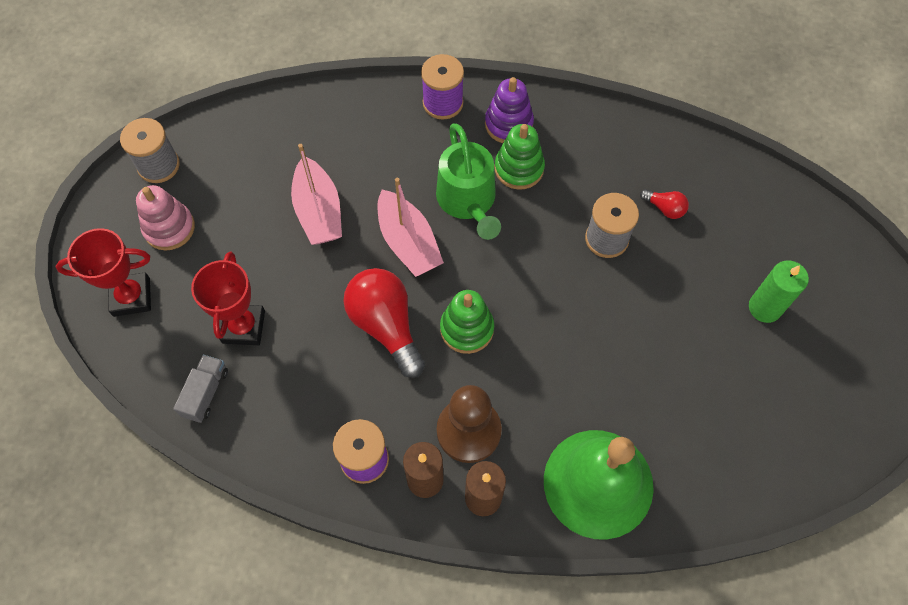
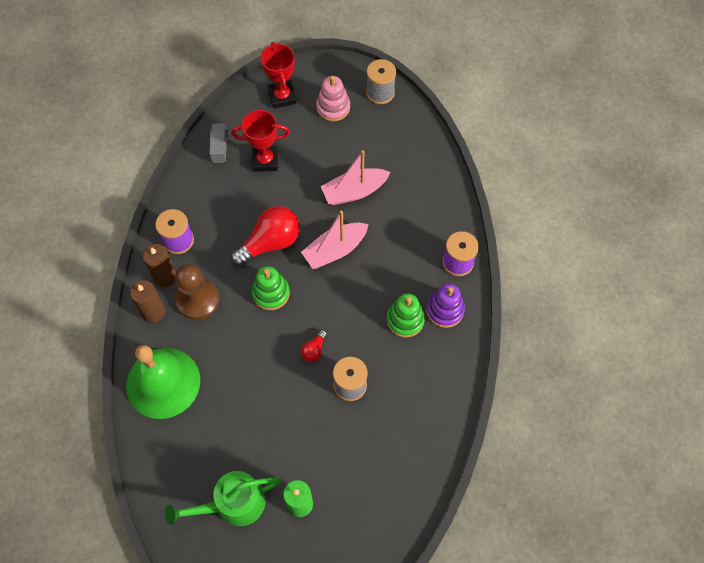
camera: 85 degrees right, 0 degrees up
grey truck [173,355,228,423] -> grey truck turned 105 degrees counterclockwise [209,123,229,163]
green watering can [436,123,501,240] -> green watering can moved to [165,471,282,526]
red light bulb [640,189,689,219] -> red light bulb moved to [301,330,327,362]

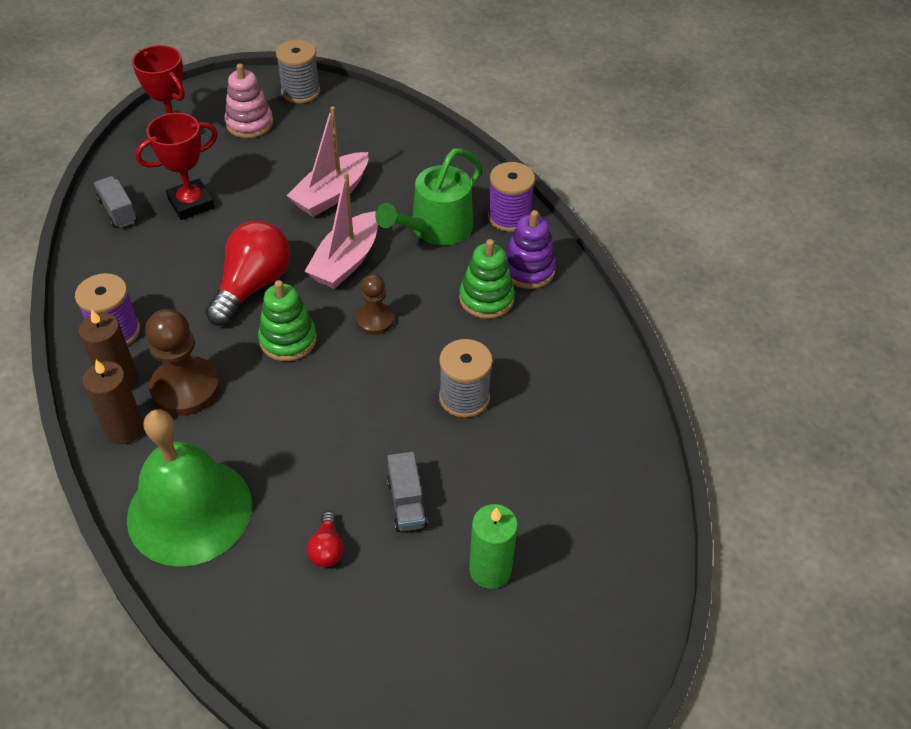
camera: 30 degrees left, 15 degrees down
green watering can [165,471,282,526] -> green watering can moved to [375,149,482,245]
red light bulb [301,330,327,362] -> red light bulb moved to [307,511,344,567]
none -> brown pawn [356,274,394,335]
none -> grey truck [387,452,428,532]

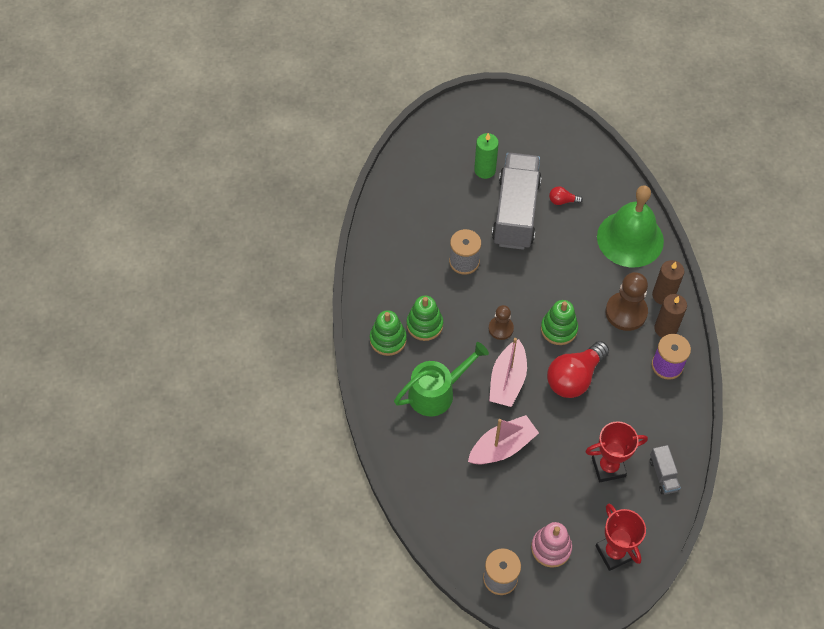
camera: 160 degrees left, 10 degrees up
pink boat [305,172,378,289] -> pink boat turned 150 degrees clockwise [489,338,527,407]
red light bulb [307,511,344,567] -> red light bulb turned 105 degrees counterclockwise [549,186,583,205]
grey truck [387,452,428,532] -> grey truck [492,153,541,250], size x2.42
purple spool [488,162,535,232] -> none
purple stacking toy [505,210,556,289] -> green stacking toy [370,310,407,356]

